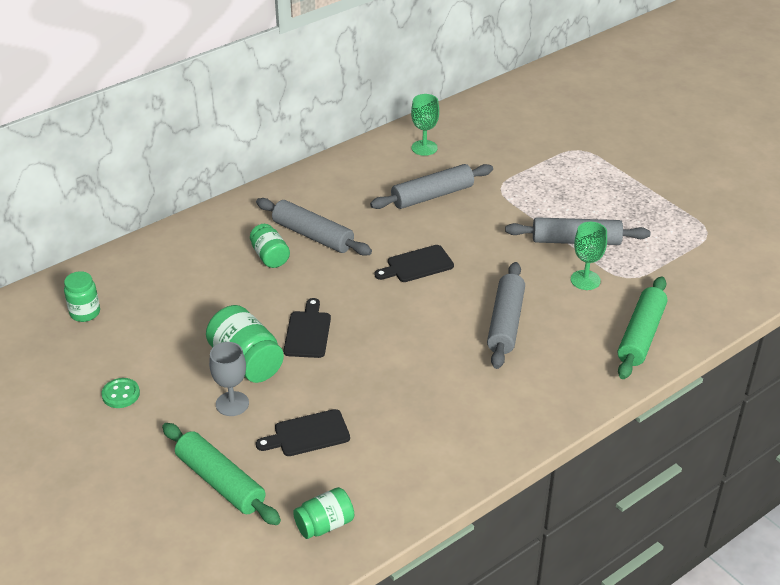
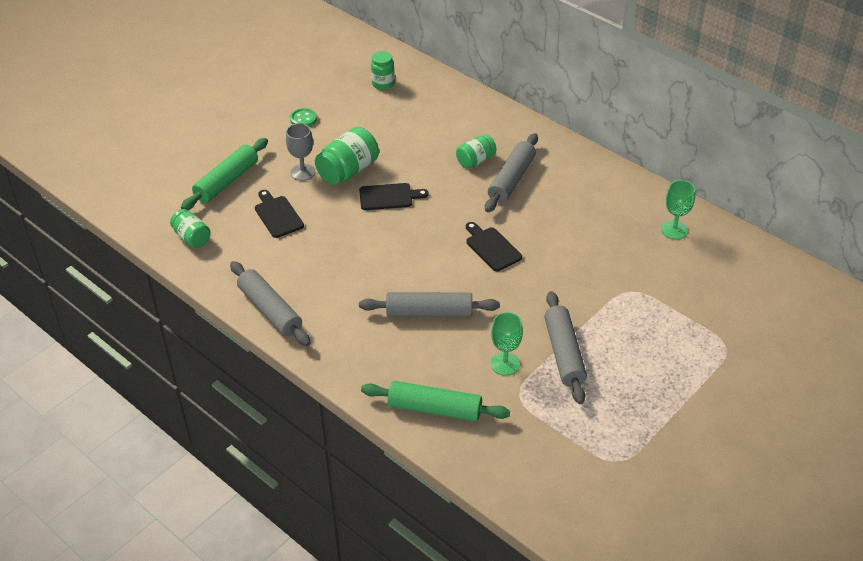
camera: 80 degrees right, 5 degrees up
grey rolling pin [370,164,493,209] -> grey rolling pin moved to [230,261,311,346]

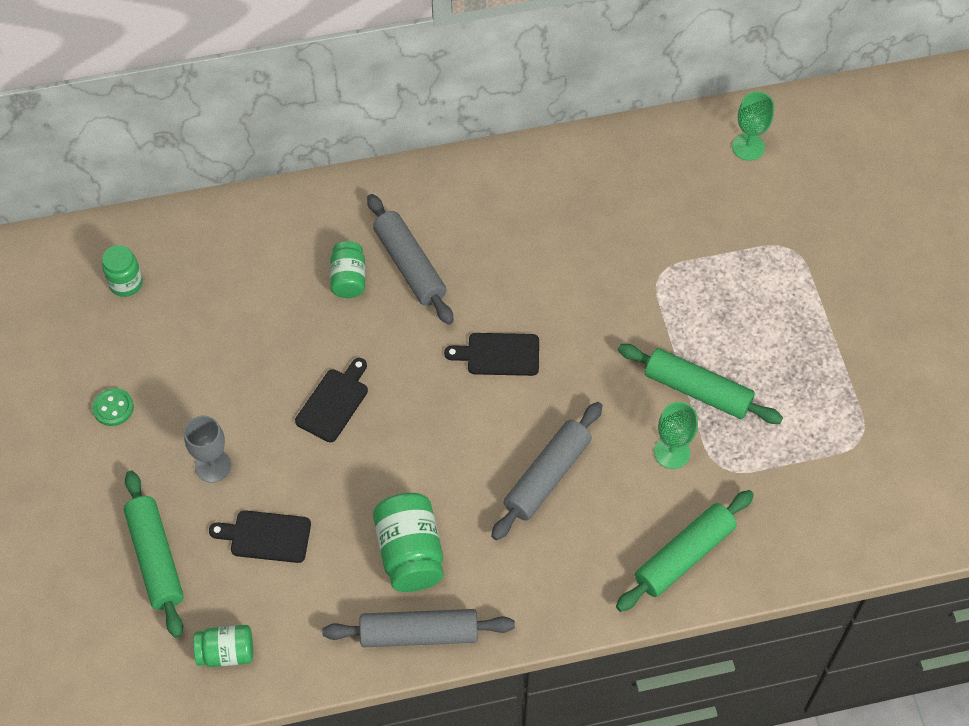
camera: 55 degrees left, 15 degrees up
green jar [315,127,379,185] -> green jar moved to [373,493,443,592]
grey rolling pin [544,291,587,404] -> green rolling pin [618,344,783,424]
green goblet [661,180,695,240] -> green goblet moved to [732,92,774,161]

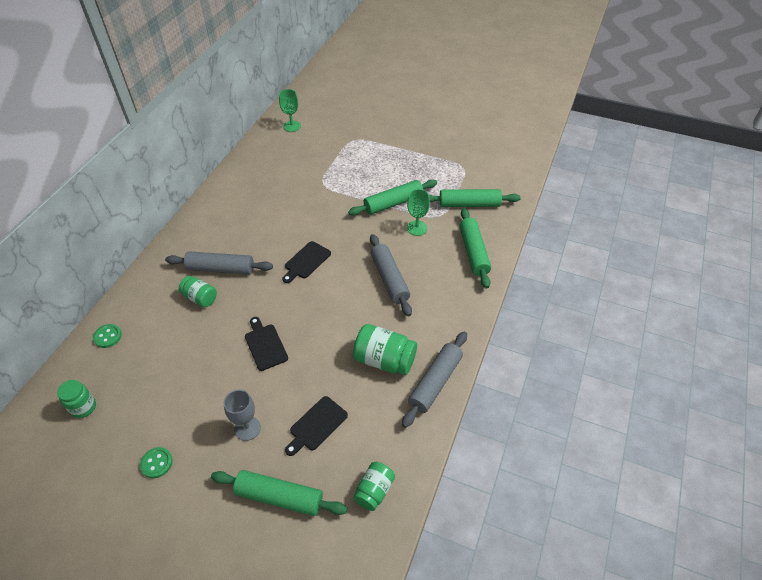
camera: 55 degrees left, 10 degrees down
none -> green button [93,324,122,348]
none -> green rolling pin [429,189,521,207]

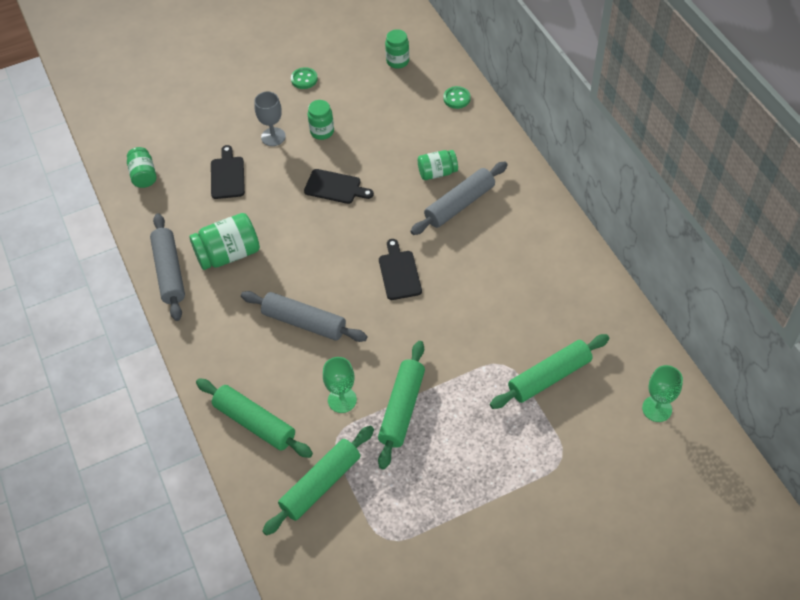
camera: 135 degrees right, 5 degrees up
green rolling pin [211,470,347,516] -> green rolling pin moved to [490,334,609,409]
none -> green jar [308,100,334,140]

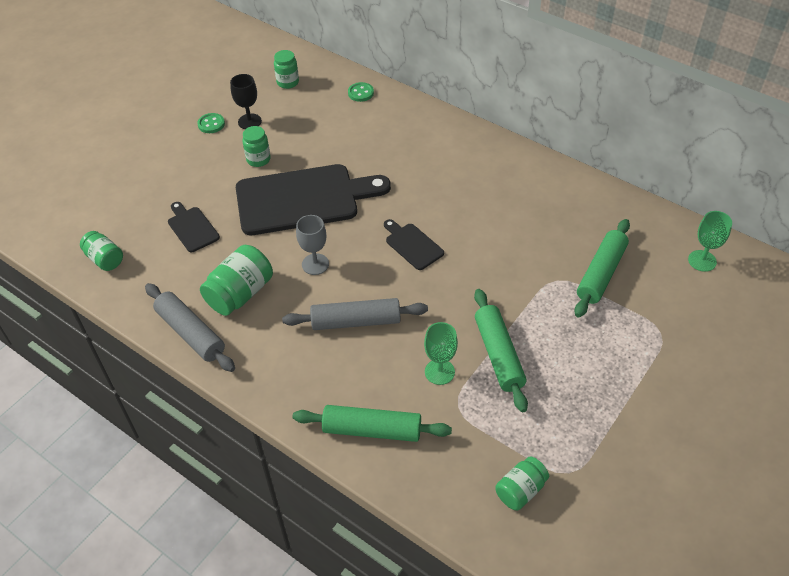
camera: 30 degrees left, 5 degrees down
grey goblet [254,92,286,146] -> grey goblet moved to [296,215,329,275]
green rolling pin [262,426,374,536] -> none
black cutting board [304,169,374,204] -> black cutting board [236,164,391,235], size x2.22
grey rolling pin [410,161,508,235] -> none
green jar [418,150,458,180] -> green jar moved to [495,456,549,511]
none -> black goblet [230,74,262,129]

